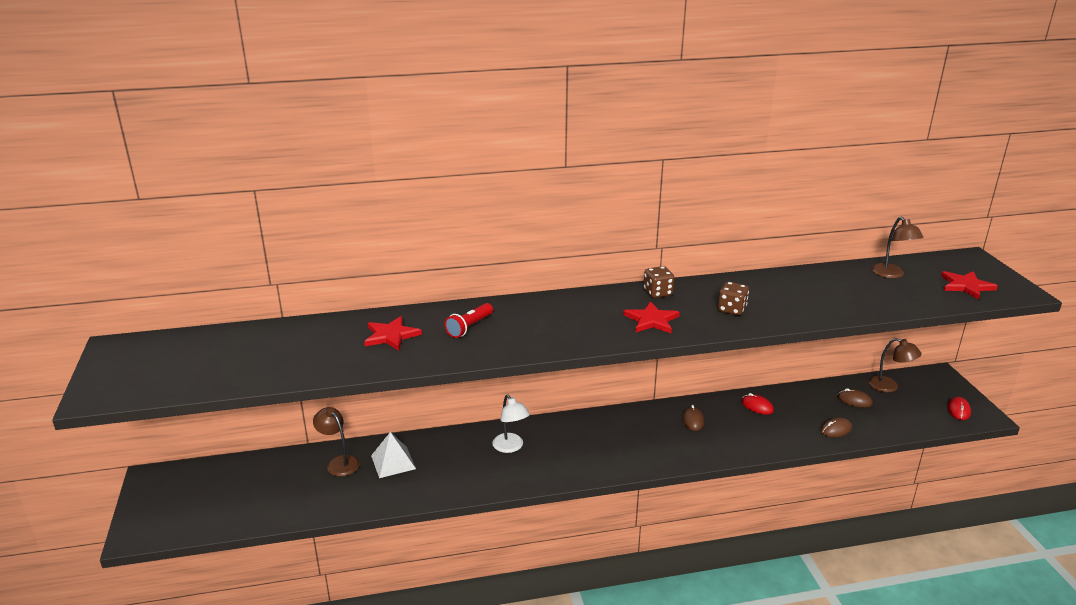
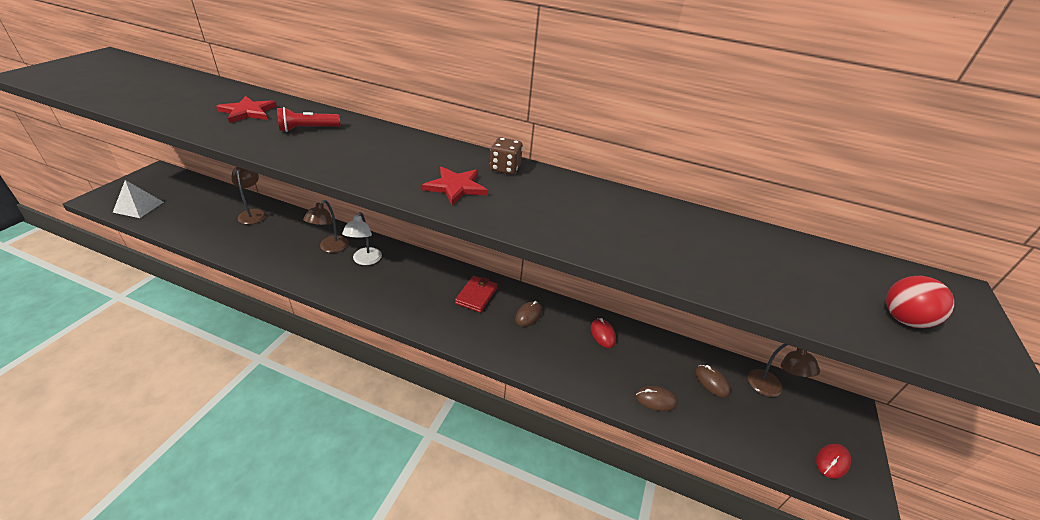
camera: 30 degrees right, 10 degrees up
white pyramid [371,432,416,478] -> white pyramid moved to [113,180,164,218]
brown dice [718,282,749,316] -> none
brown lamp [872,217,924,278] -> brown lamp moved to [303,200,349,253]
red star [941,271,998,300] -> red ball [886,276,954,328]
none -> red wallet [455,276,498,313]

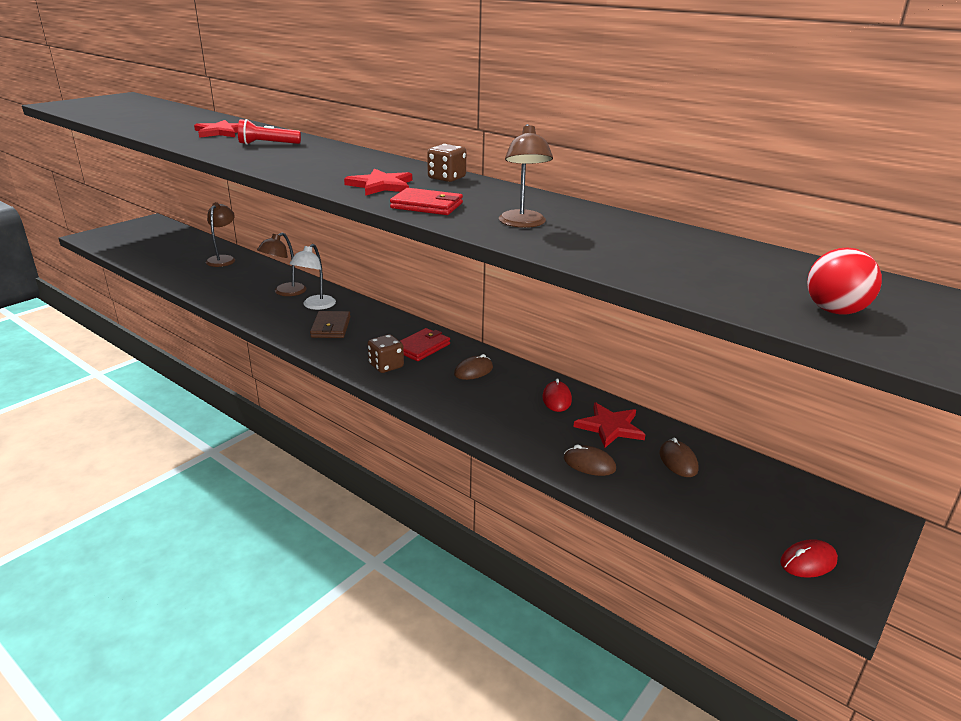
camera: 20 degrees right, 10 degrees down
white pyramid [113,180,164,218] -> none
brown lamp [748,344,820,397] -> brown lamp moved to [499,124,553,228]
none -> brown wallet [310,311,351,338]
none -> brown dice [367,334,404,373]
none -> red wallet [390,188,463,215]
none -> red star [573,402,645,448]

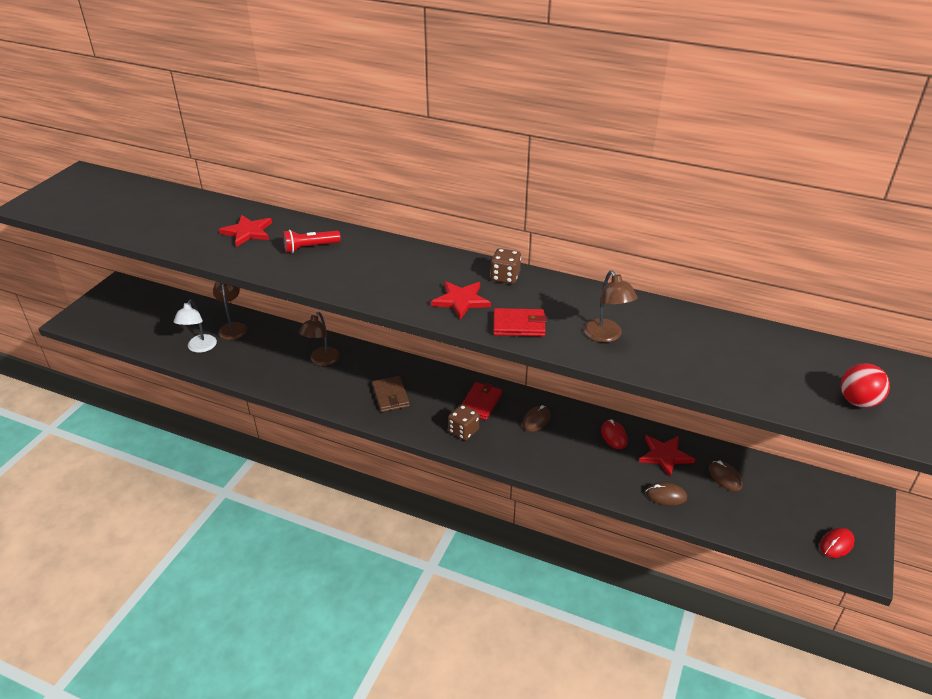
camera: 15 degrees left, 10 degrees up
white lamp [289,244,336,310] -> white lamp moved to [173,299,217,353]

